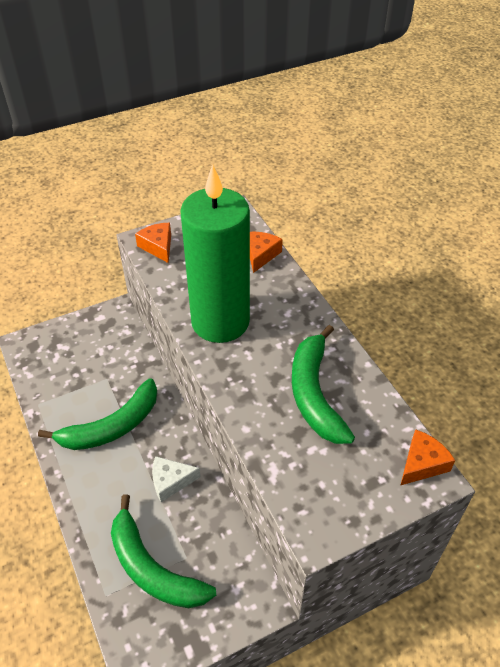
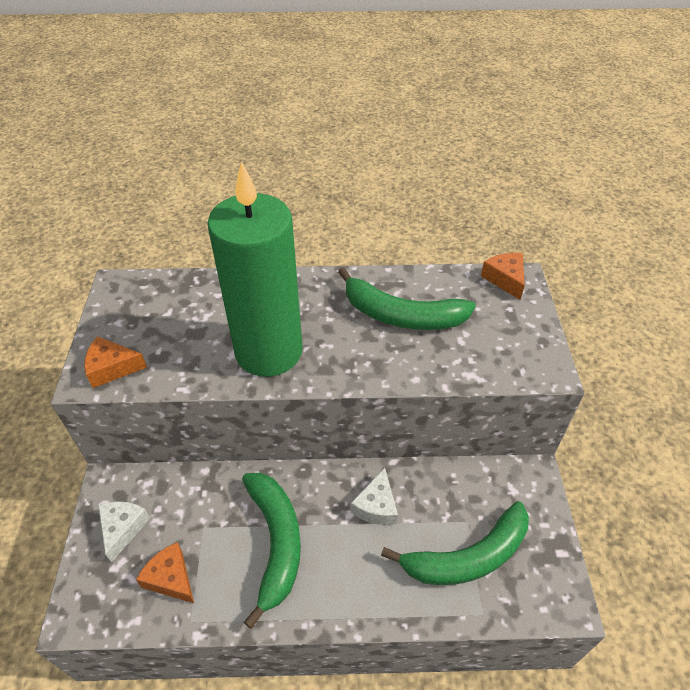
camera: 65 degrees left, 0 degrees up
orange cheese [250,232,283,273] -> orange cheese moved to [136,542,194,603]
none -> white cheese [98,501,150,563]

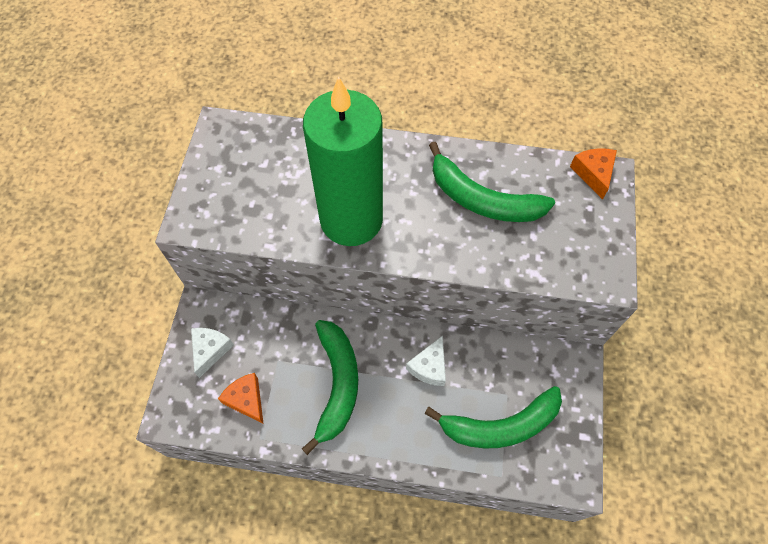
camera: 10 degrees right, 15 degrees up
orange cheese [84,336,147,388] -> none

